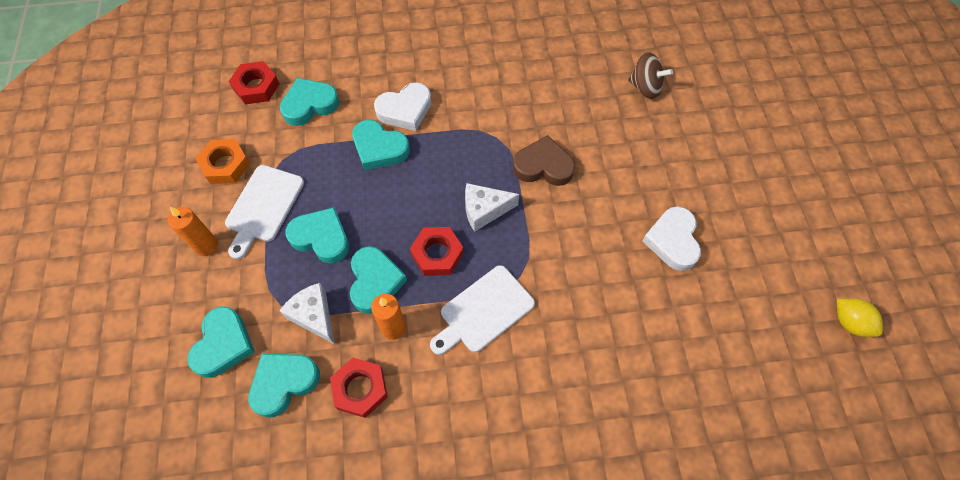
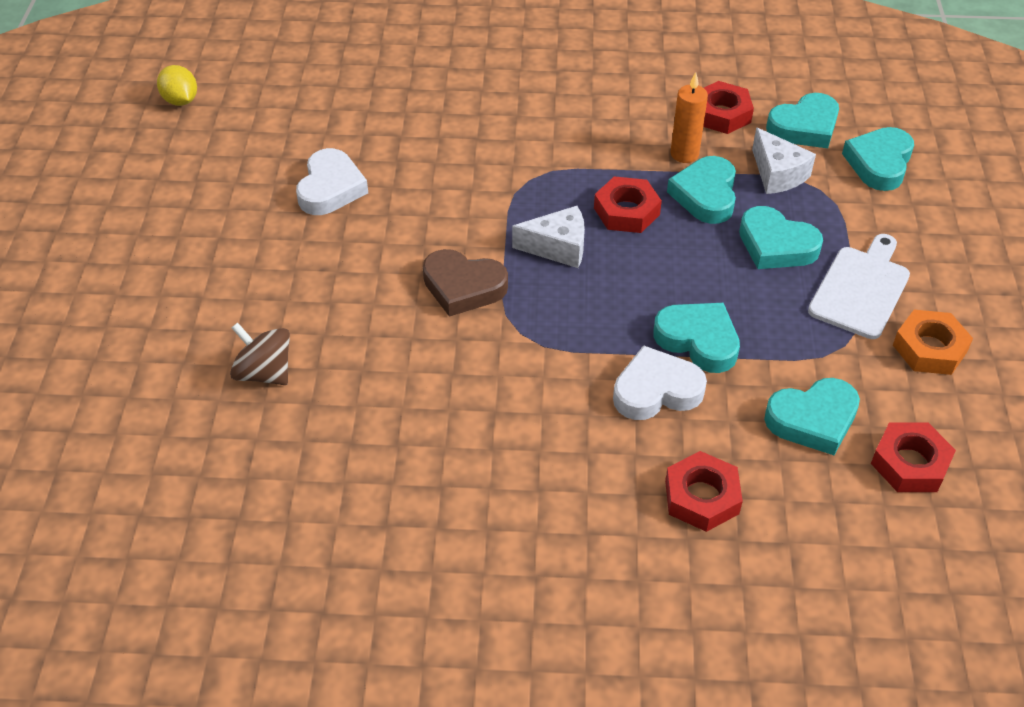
camera: 170 degrees left, 15 degrees down
orange candle [168,207,218,256] -> none
white cutting board [430,265,535,355] -> none
none -> red nut [665,451,743,532]

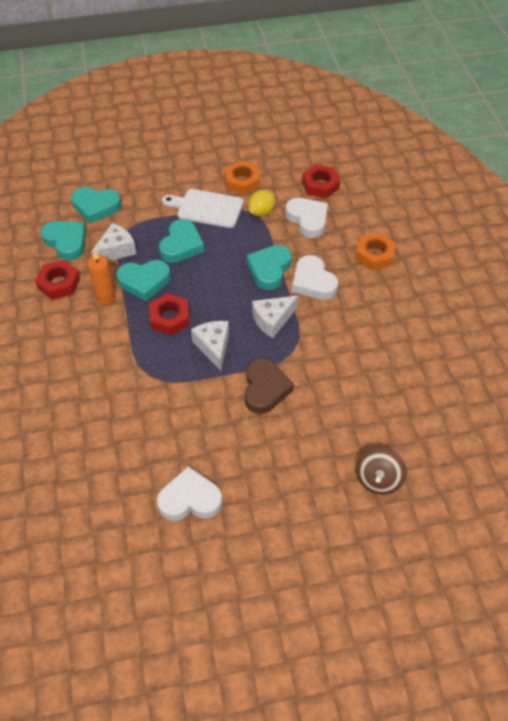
camera: 105 degrees left, 5 degrees up
yellow lemon [157,65,197,106] -> yellow lemon moved to [248,190,275,216]
red nut [665,451,743,532] -> orange nut [355,232,396,270]
turquoise heart [764,378,860,455] -> white heart [285,198,328,238]
none -> white cheese [252,295,298,338]

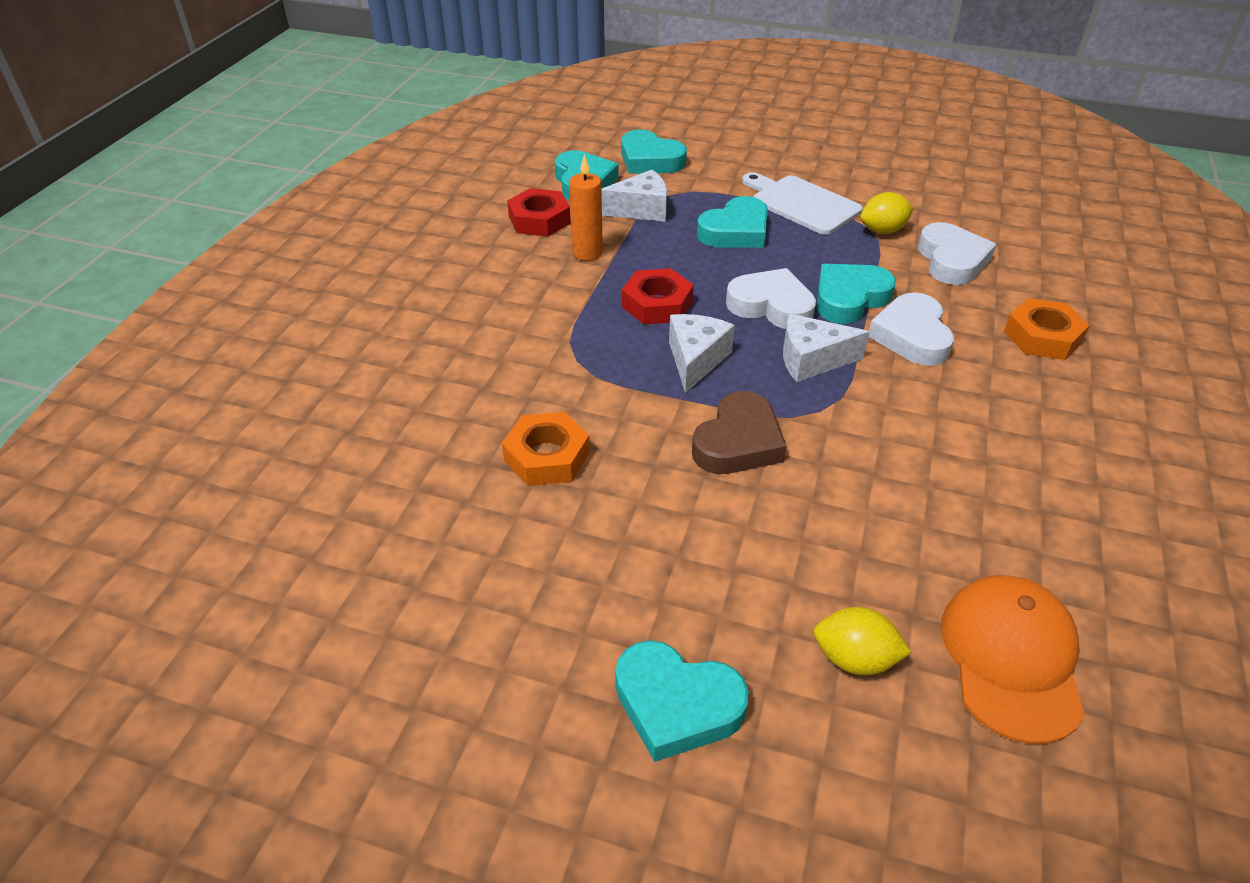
camera: 30 degrees right, 10 degrees down
turquoise heart [116,260,171,301] -> turquoise heart moved to [615,640,749,762]
white heart [157,466,222,521] -> white heart moved to [726,268,816,329]
orange nut [225,160,260,195] -> orange nut moved to [502,412,590,486]
red nut [302,164,340,198] -> none
brown spinning top [356,447,407,495] -> yellow lemon [813,607,912,675]
none -> orange cap [941,576,1085,744]

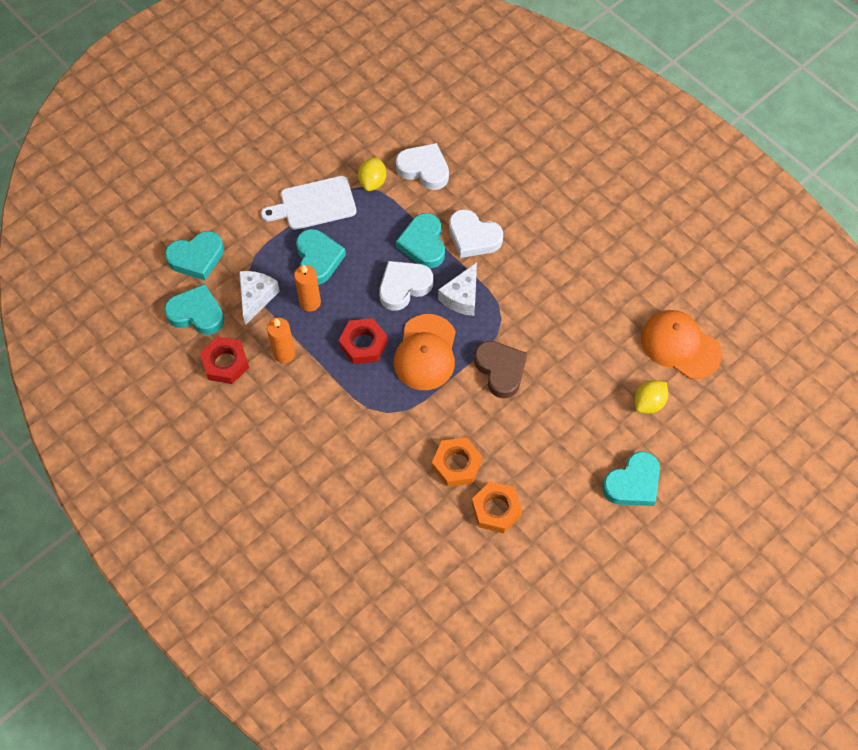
camera: 60 degrees left, 20 degrees up
white cheese [669,314,735,393] -> orange cap [394,314,456,390]
orange nut [1004,298,1090,360] -> orange nut moved to [471,481,522,533]
none -> orange candle [294,264,321,312]

